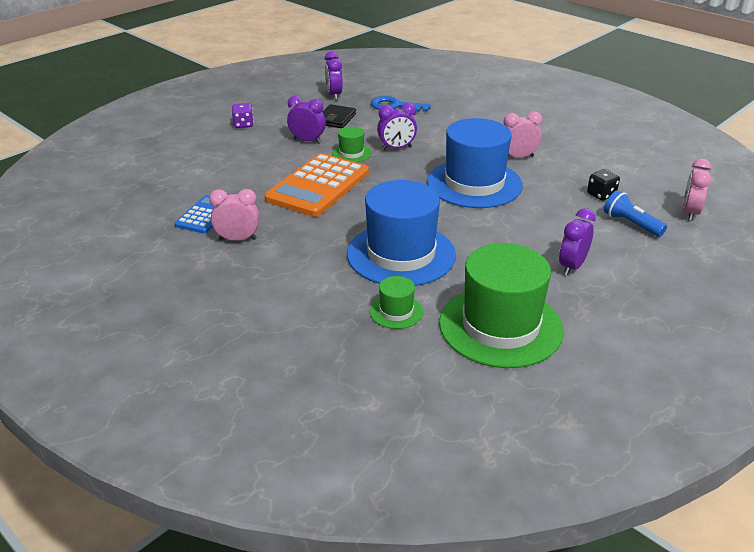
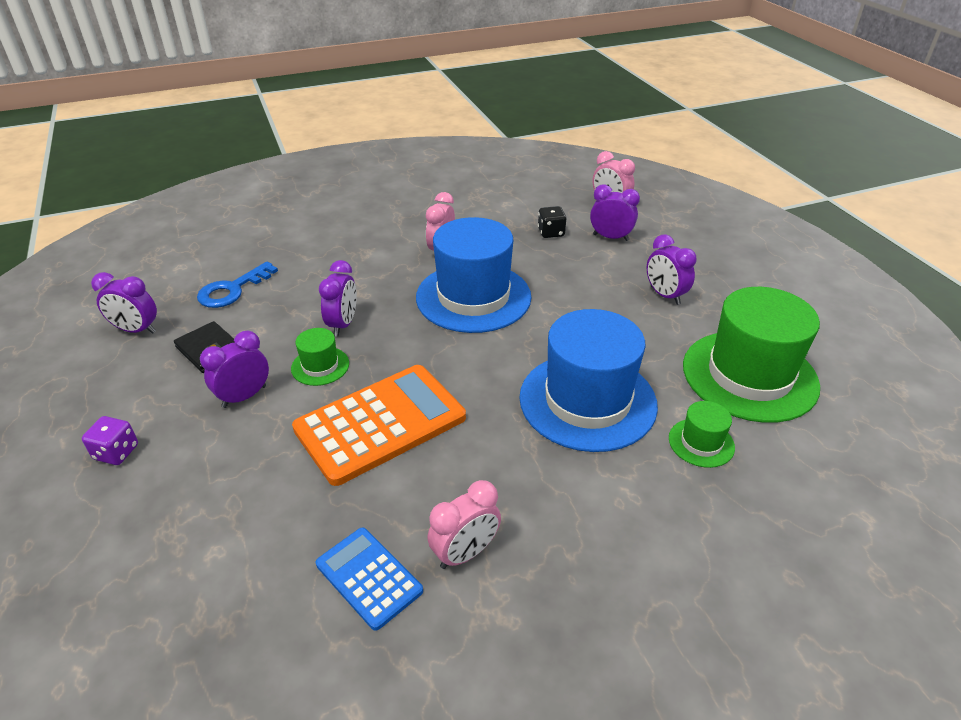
camera: 65 degrees left, 5 degrees up
pink clock [209,189,259,241] -> pink clock turned 150 degrees counterclockwise [427,480,501,569]
orange calculator [264,153,369,217] -> orange calculator turned 90 degrees counterclockwise [292,365,466,486]
blue flashlight [604,190,667,237] -> purple clock [590,185,640,241]

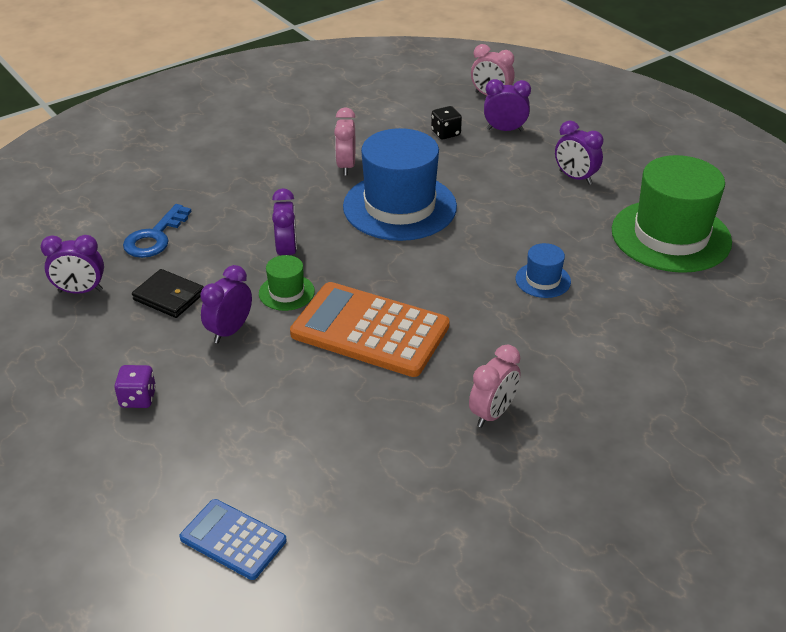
camera: 15 degrees left, 0 degrees up
orange calculator [292,365,466,486] -> orange calculator turned 105 degrees counterclockwise [290,282,450,377]
blue calculator [316,527,423,631] -> blue calculator moved to [179,499,287,580]
blue hat [519,309,658,452] -> blue hat [516,243,571,298], size x0.44
green hat [669,401,735,468] -> none

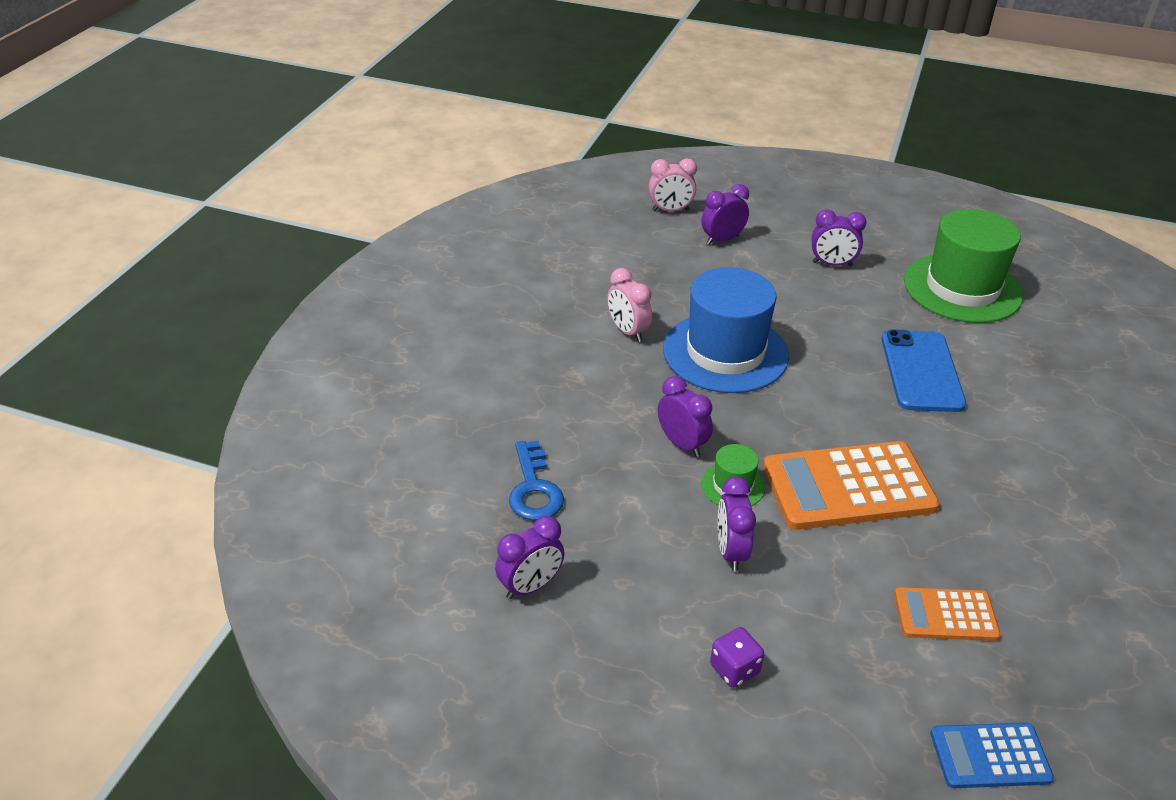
camera: 35 degrees left, 0 degrees up
black wallet [132,269,204,318] -> none
black dice [431,106,462,139] -> none
pink clock [469,345,520,428] -> none
blue hat [516,243,571,298] -> blue phone [881,329,966,412]
none -> orange calculator [894,587,1001,641]

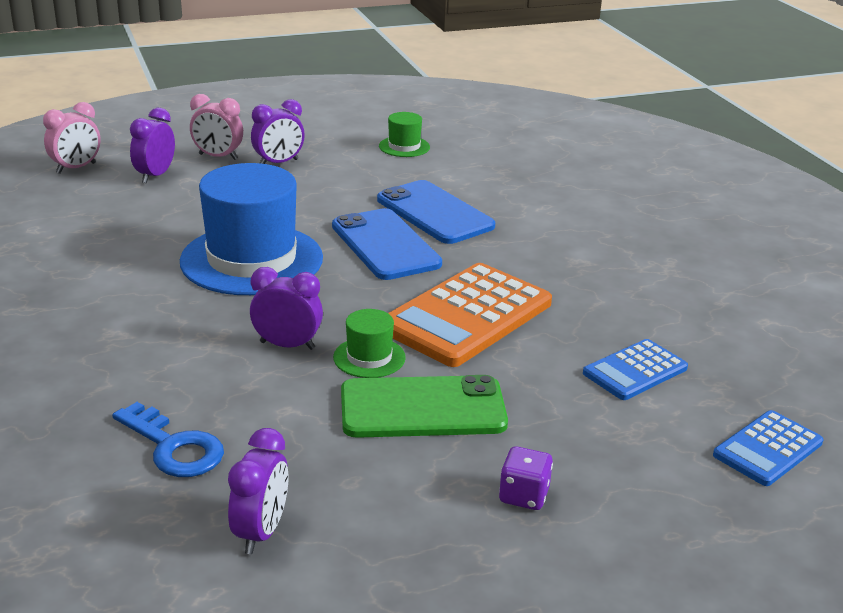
camera: 40 degrees left, 10 degrees down
pink clock [607,268,652,342] -> pink clock moved to [190,94,243,160]
purple clock [718,477,756,571] -> green phone [341,375,508,438]
orange calculator [894,587,1001,641] -> blue calculator [583,339,688,400]
green hat [904,209,1023,323] -> green hat [379,112,430,157], size x0.44
none -> blue phone [332,208,442,280]

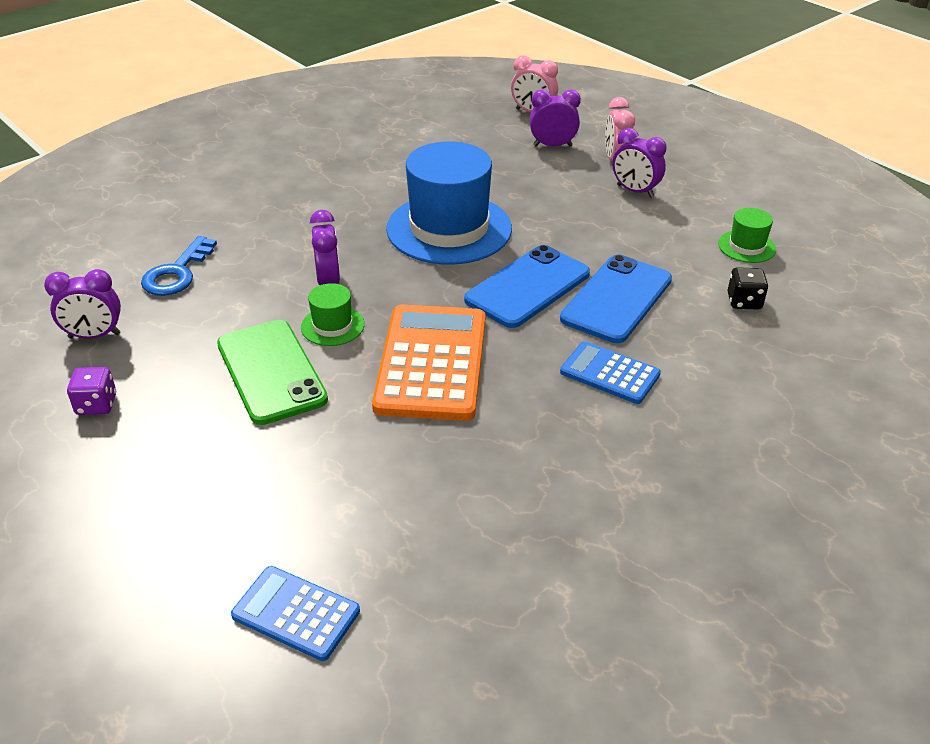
camera: 70 degrees right, 10 degrees up
orange calculator [388,263,552,367] -> orange calculator turned 75 degrees clockwise [372,305,485,421]
purple dice [499,446,553,510] -> purple dice moved to [67,367,116,415]
blue calculator [583,339,688,400] -> blue calculator moved to [560,341,661,404]
none -> black dice [728,267,768,310]

